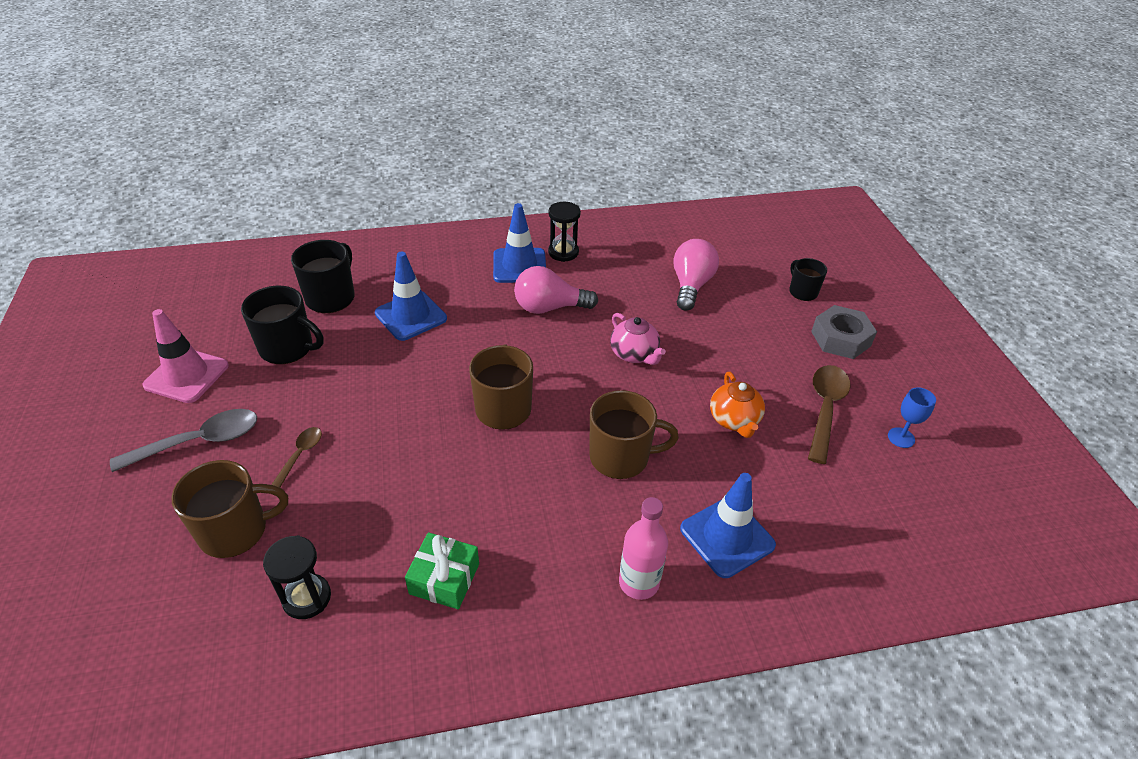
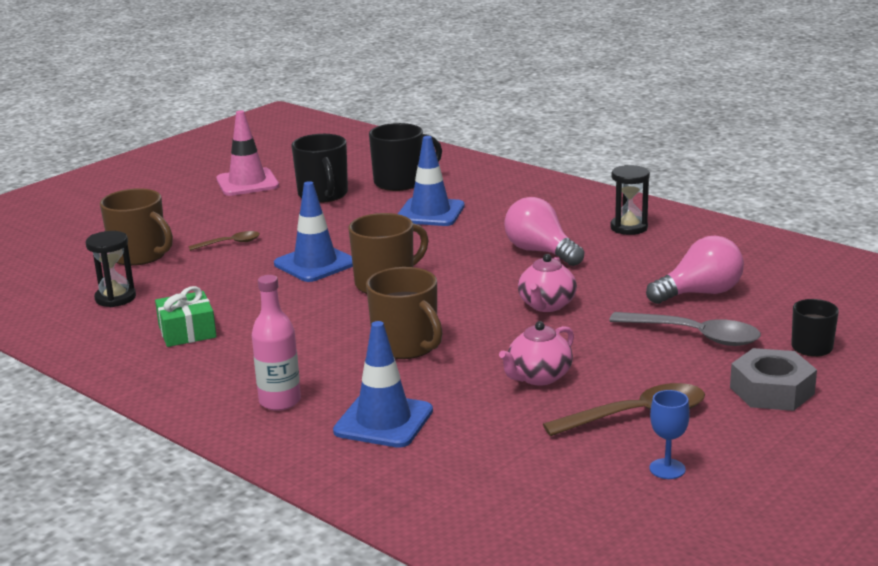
camera: 55 degrees right, 20 degrees down
grey spoon [110,409,257,472] -> grey spoon moved to [609,312,761,346]
blue traffic cone [493,203,546,283] -> blue traffic cone moved to [274,181,353,282]
orange teapot [710,372,765,438] -> pink teapot [499,321,574,385]

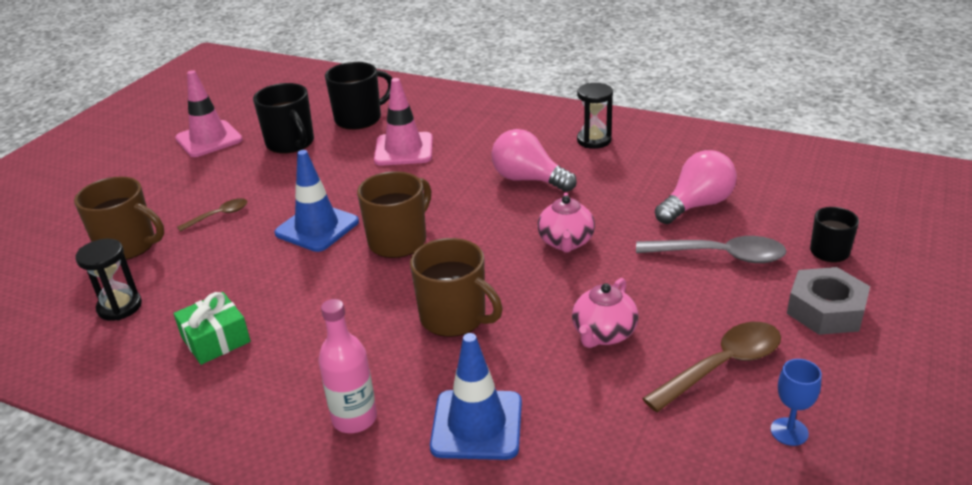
camera: 15 degrees left, 10 degrees up
blue traffic cone [398,136,465,226] -> pink traffic cone [374,78,433,166]

